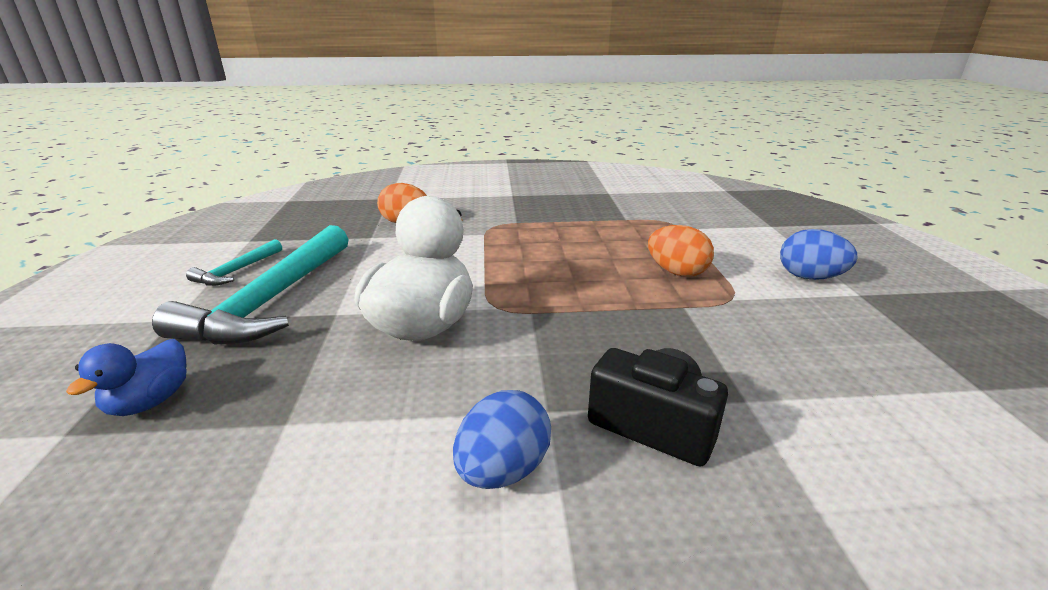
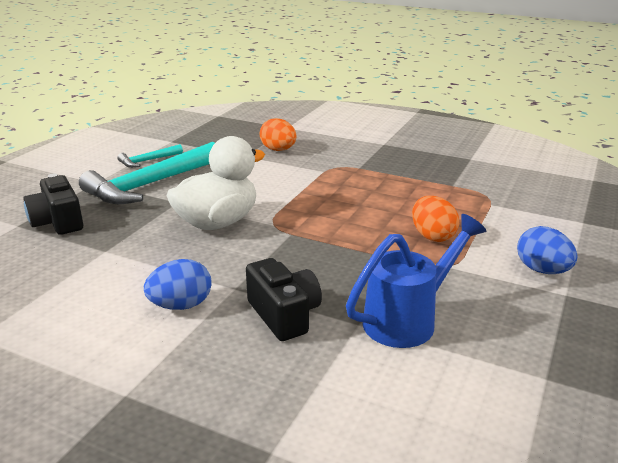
camera: 30 degrees right, 0 degrees up
blue duck [66,339,187,416] -> black camera [23,173,83,235]
none -> blue watering can [346,214,486,348]

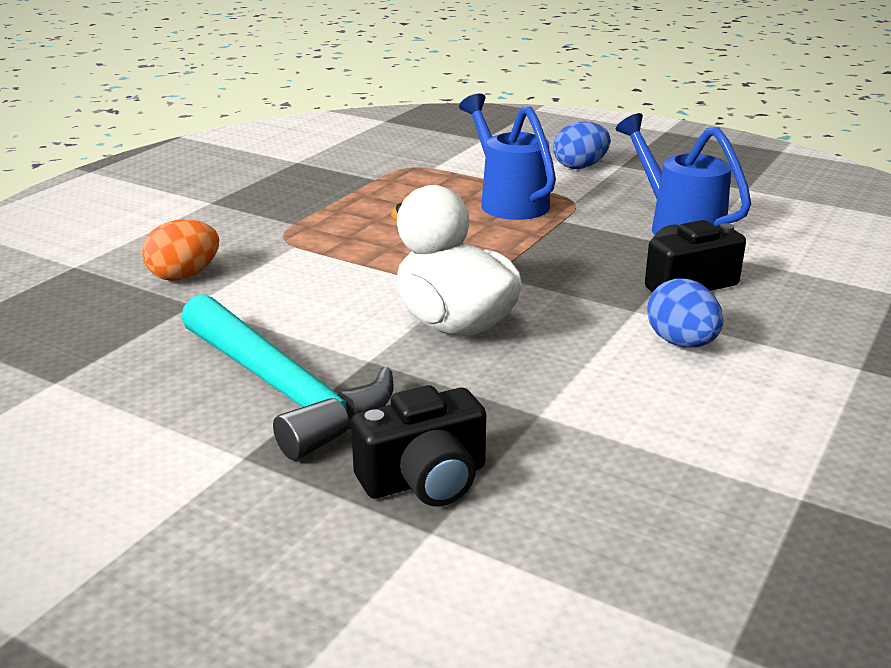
camera: 85 degrees left, 0 degrees up
turquoise hammer [117,144,183,168] -> none
orange egg [412,196,459,242] -> blue watering can [459,94,556,220]

